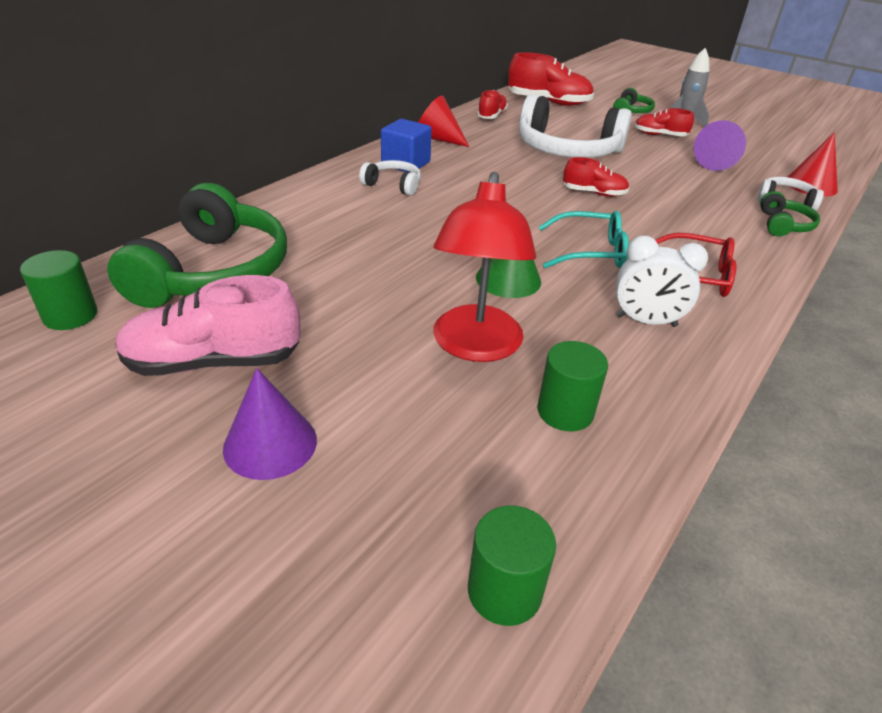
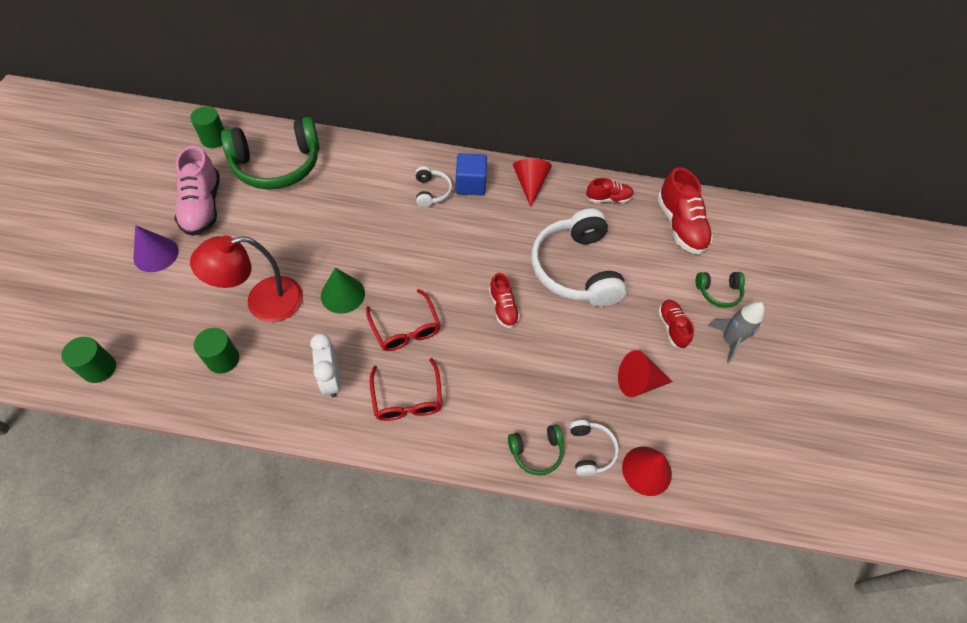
camera: 60 degrees right, 20 degrees up
pink shoe [116,275,301,376] -> pink shoe turned 150 degrees counterclockwise [174,146,220,236]
turquoise glasses [539,211,629,268] -> red glasses [366,289,440,351]
purple cone [694,120,746,171] -> red cone [618,350,673,397]

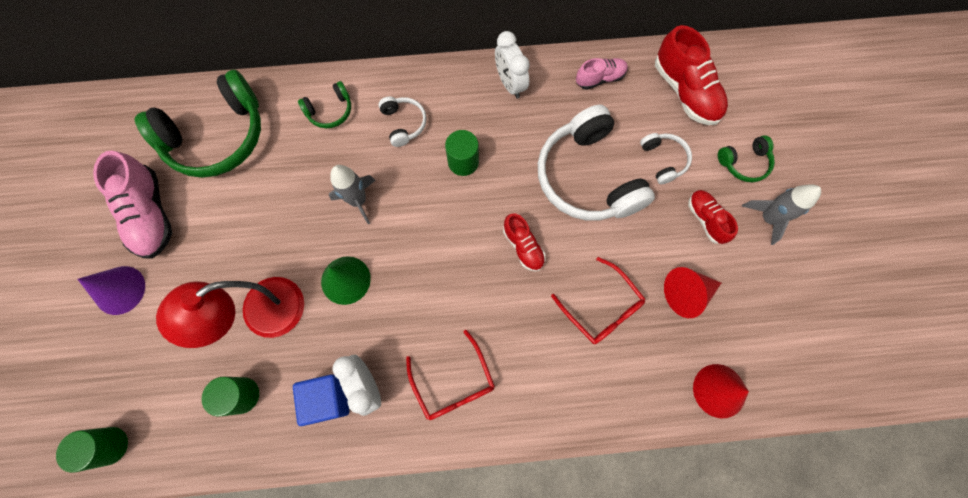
camera: 10 degrees left, 15 degrees up
green cylinder [190,107,224,148] -> green cylinder moved to [445,130,479,176]
red glasses [366,289,440,351] -> red glasses moved to [551,257,645,344]
blue cube [456,153,487,196] -> blue cube moved to [293,374,349,426]
green headphones [508,424,564,475] -> green headphones moved to [298,81,351,128]
red cone [513,159,552,207] -> white clock [495,31,530,99]
white headphones [570,420,619,476] -> white headphones moved to [640,133,692,184]
red shoe [586,178,634,203] -> pink shoe [576,58,628,90]
none -> grey rocket [329,165,376,224]

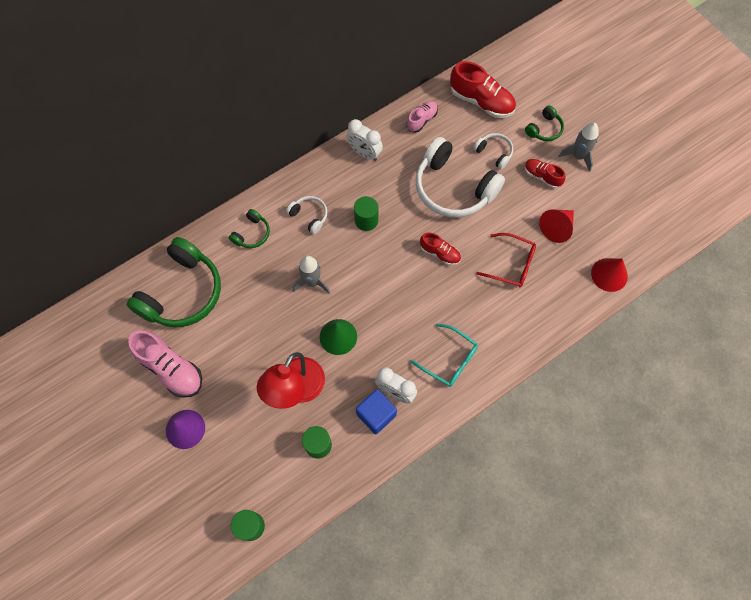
camera: 30 degrees left, 5 degrees down
red glasses [406,330,495,420] -> turquoise glasses [410,324,478,387]

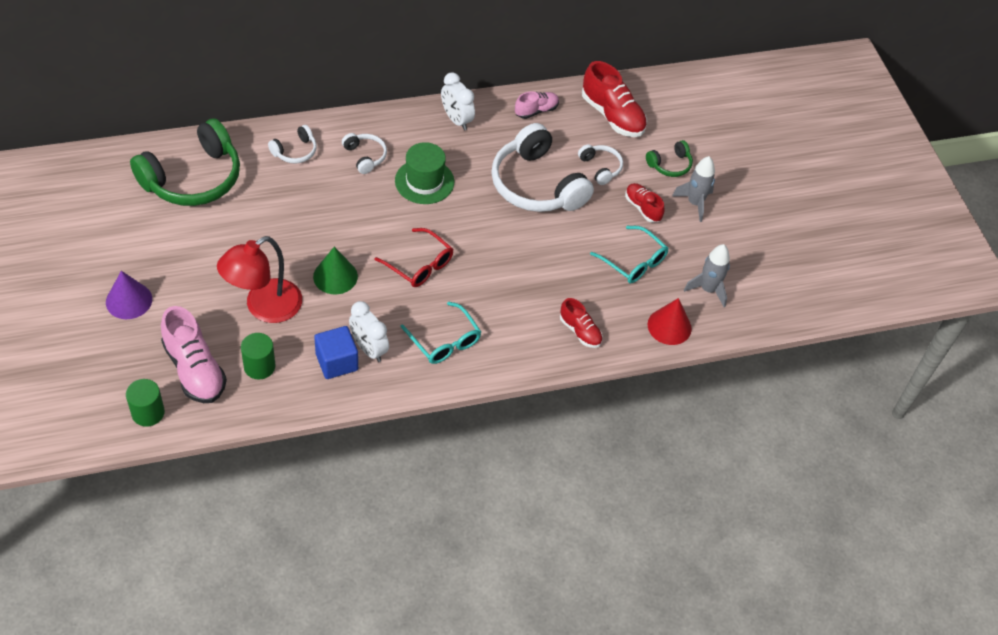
camera: 15 degrees right, 15 degrees down
pink shoe [128,330,202,398] -> pink shoe moved to [161,306,227,403]
green headphones [229,209,270,248] -> white headphones [268,125,317,163]
grey rocket [293,256,330,294] -> grey rocket moved to [684,244,730,307]
green cylinder [354,196,379,231] -> green hat [395,142,454,204]
red shoe [420,232,461,265] -> red shoe moved to [560,298,603,348]
red glasses [476,233,536,287] -> red glasses moved to [375,228,453,287]
red cone [539,210,574,243] -> turquoise glasses [590,226,668,283]

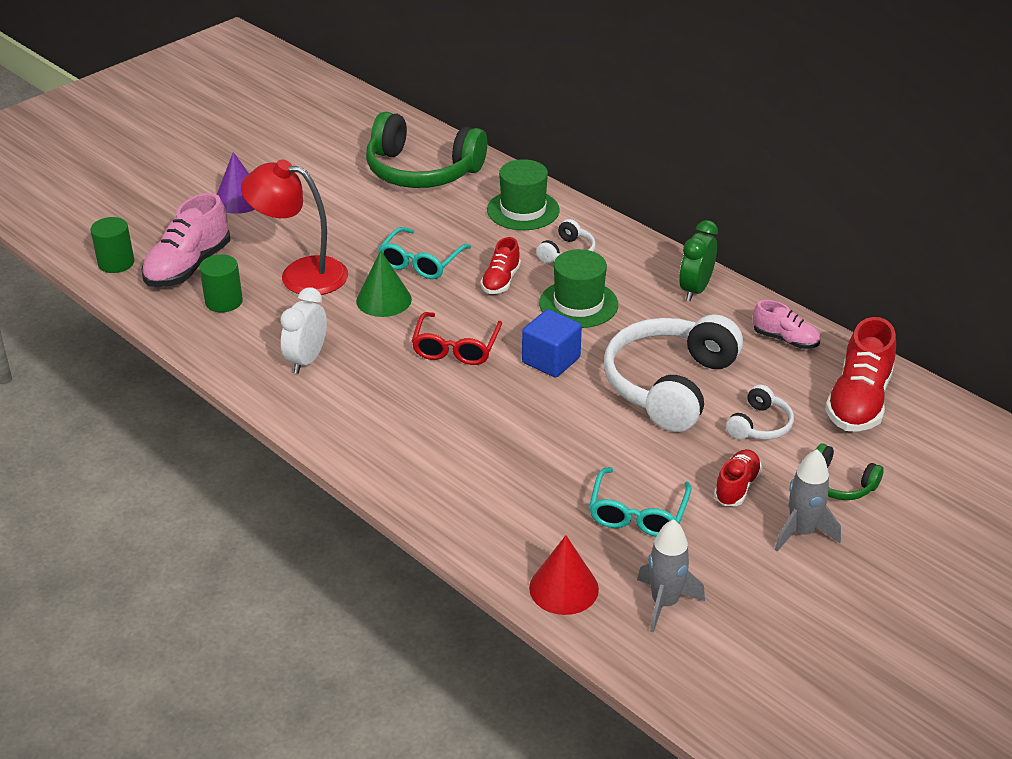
camera: 65 degrees right, 15 degrees down
white headphones [268,125,317,163] -> green hat [487,159,560,230]
blue cube [314,326,358,379] -> blue cube moved to [522,309,582,378]
turquoise glasses [400,302,481,364] -> turquoise glasses moved to [378,227,471,279]
white clock [441,72,475,130] -> green clock [679,220,718,301]
red shoe [560,298,603,348] -> red shoe moved to [481,237,521,294]

